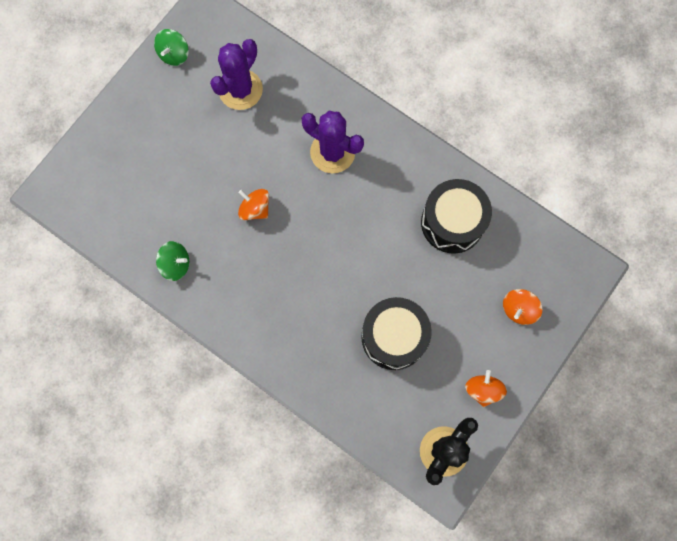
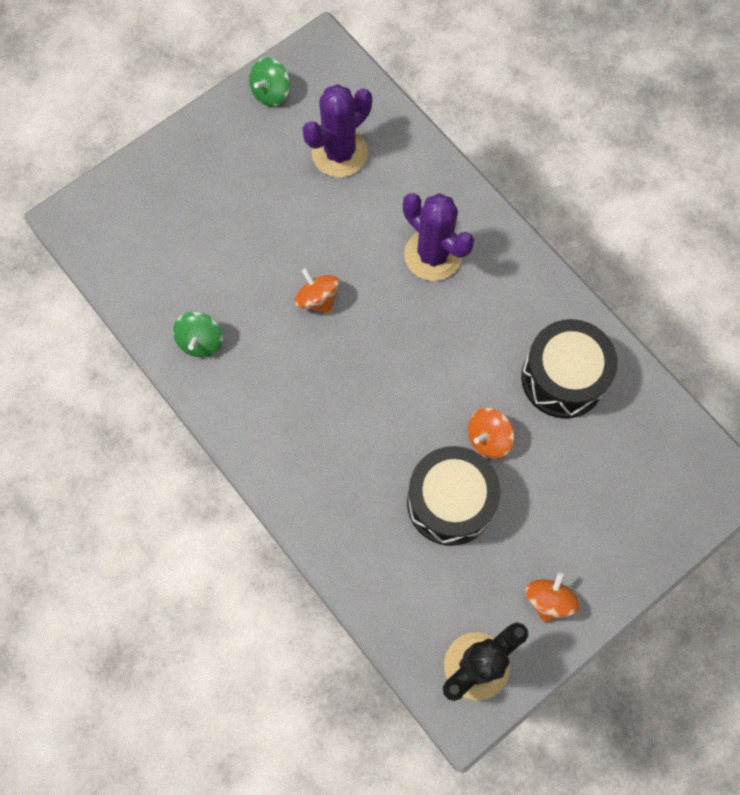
camera: 15 degrees right, 5 degrees down
green spinning top [156,241,189,281] -> green spinning top turned 75 degrees clockwise [173,312,223,357]
orange spinning top [503,289,542,325] -> orange spinning top moved to [468,408,514,459]

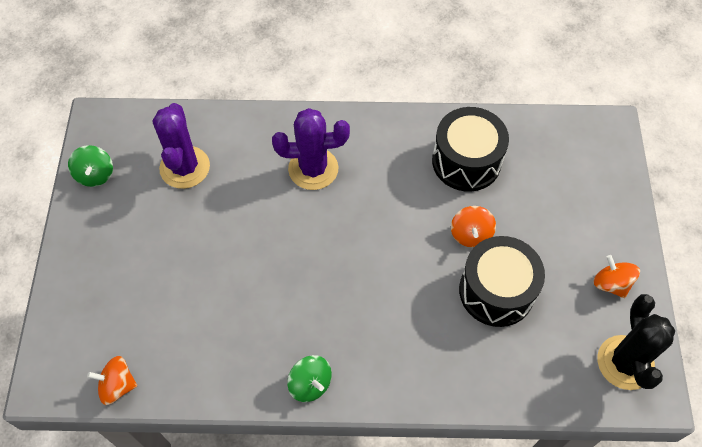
camera: 50 degrees left, 10 degrees down
green spinning top [173,312,223,357] -> green spinning top moved to [287,355,332,402]
orange spinning top [295,268,339,314] -> orange spinning top moved to [87,356,137,405]

